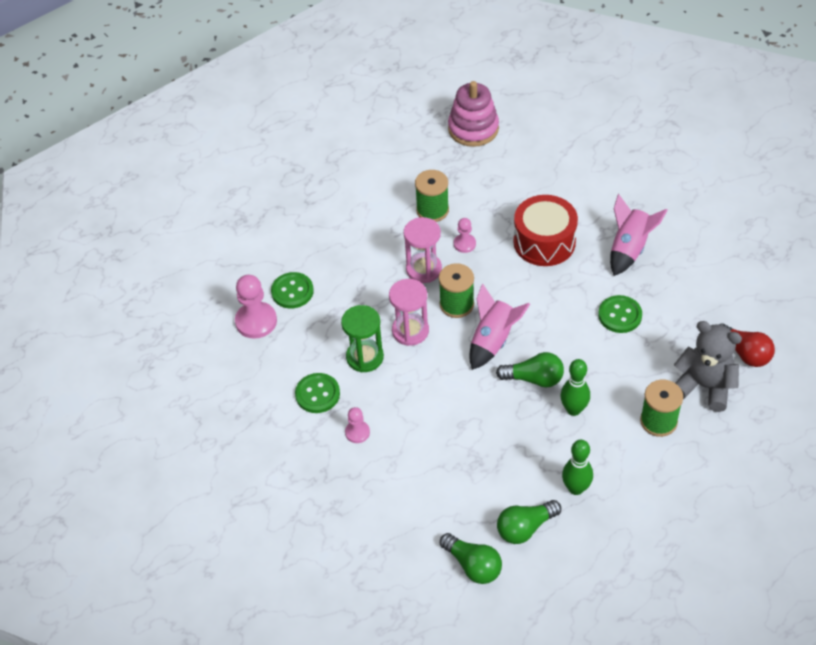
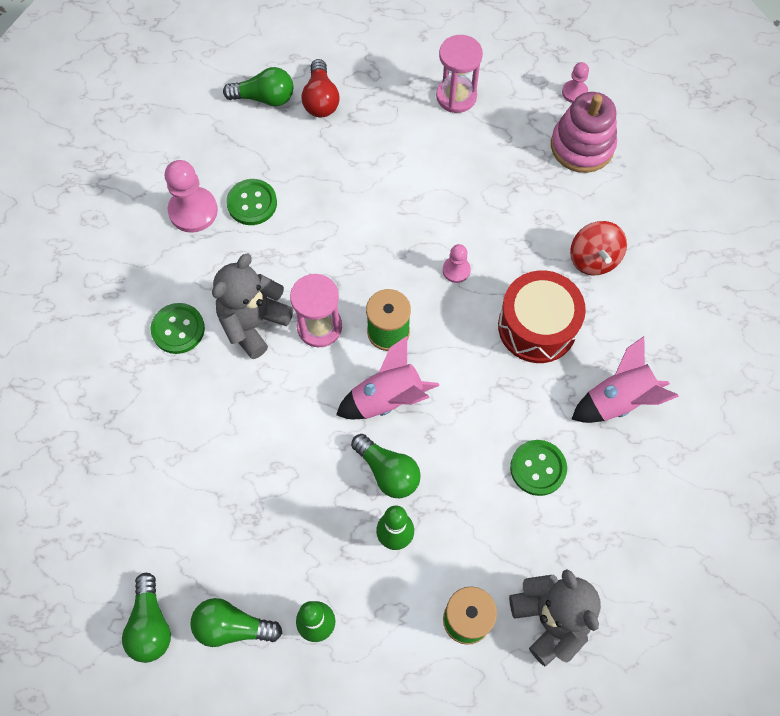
camera: 35 degrees right, 15 degrees up
green hourglass [341,305,384,372] -> grey teddy bear [212,253,293,359]
pink pawn [345,407,370,443] -> pink pawn moved to [562,62,589,103]
pink hourglass [404,217,442,283] -> pink hourglass moved to [436,35,483,113]
green spool [415,170,449,222] -> none
red light bulb [719,323,775,367] -> red light bulb moved to [302,59,339,117]
none -> green light bulb [223,67,294,106]
none -> red spinning top [570,221,627,275]

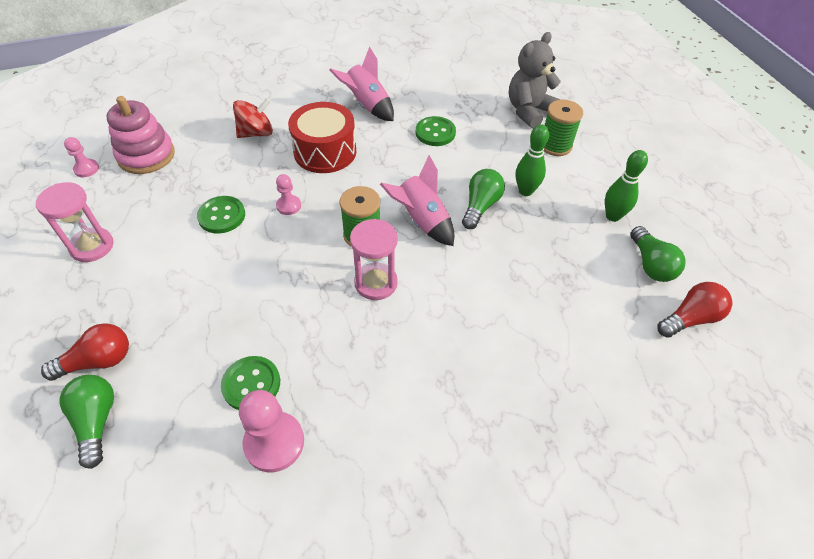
camera: 110 degrees left, 15 degrees down
green light bulb [122,573,171,663] -> red light bulb [657,282,732,338]
green button [151,303,205,354] -> green button moved to [197,196,245,233]
grey teddy bear [212,253,293,359] -> none

